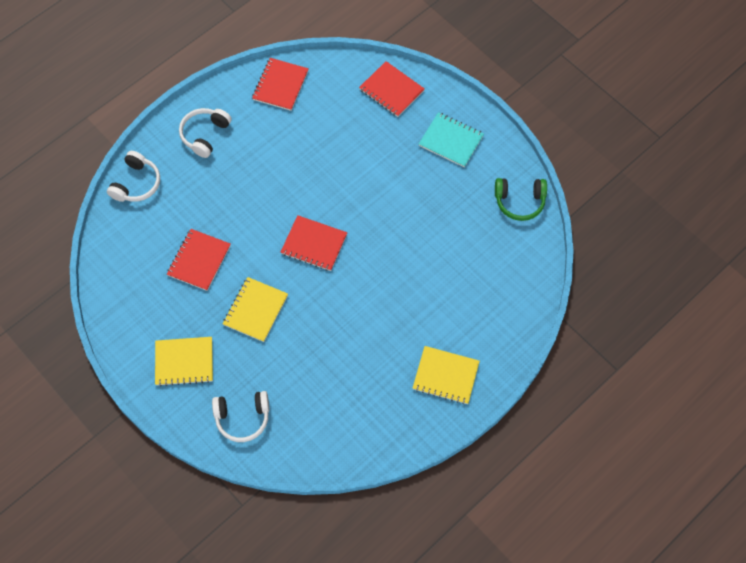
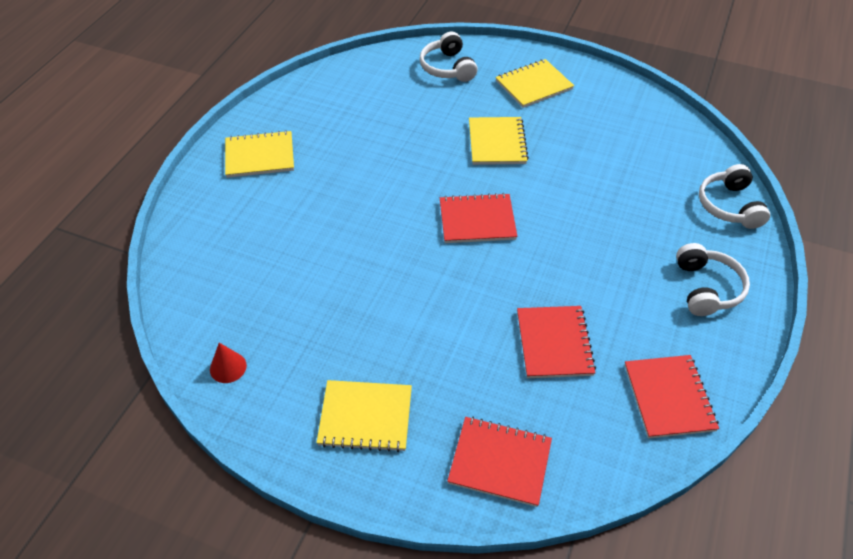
camera: 155 degrees right, 15 degrees down
red notebook [167,229,231,291] -> red notebook moved to [517,306,596,378]
white headphones [212,391,269,442] -> white headphones turned 75 degrees counterclockwise [420,32,478,82]
turquoise notebook [419,112,484,167] -> yellow notebook [316,380,412,452]
green headphones [495,178,547,221] -> red cone [210,343,247,383]

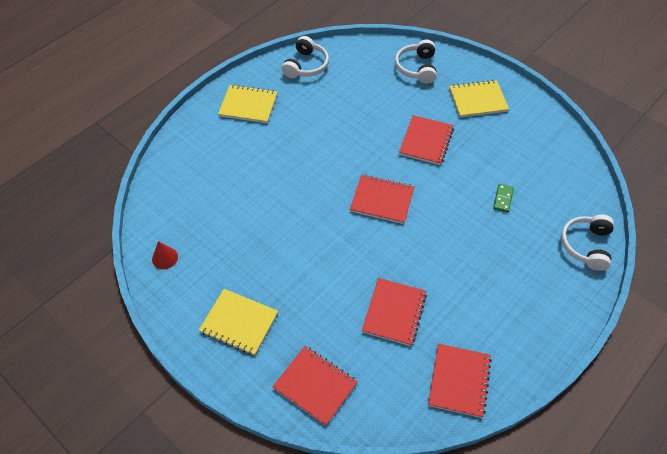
camera: 20 degrees right, 5 degrees up
yellow notebook [469,117,529,165] -> red notebook [399,115,454,165]
white headphones [676,243,750,316] -> white headphones moved to [282,36,329,78]
none -> green domino [493,184,514,212]

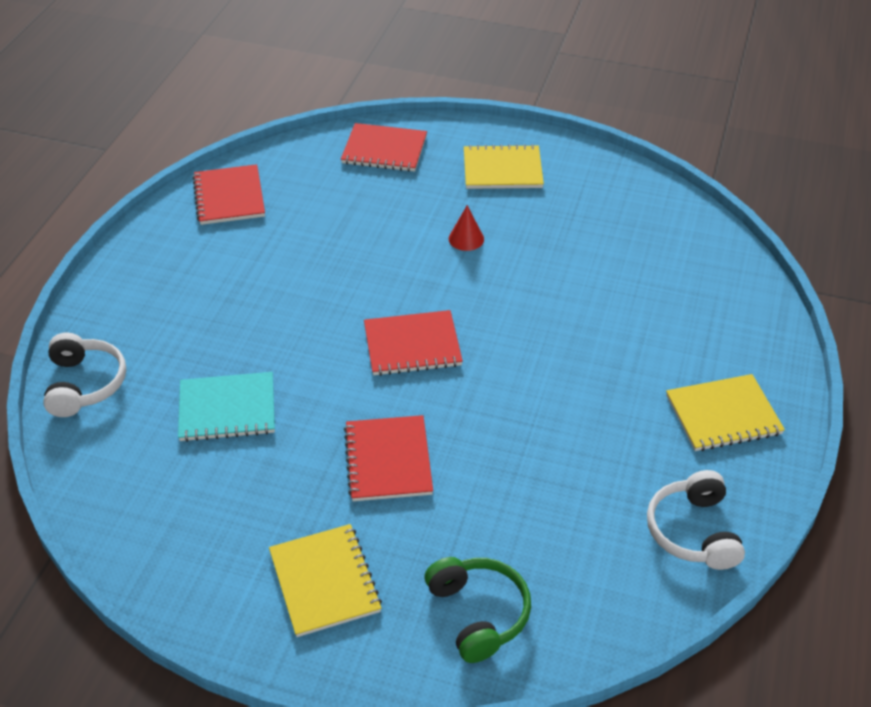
camera: 155 degrees right, 10 degrees down
red cone [152,241,178,269] -> red cone moved to [449,205,484,251]
red notebook [362,278,427,346] -> none
white headphones [395,40,437,84] -> green headphones [425,557,531,663]
yellow notebook [449,80,509,117] -> yellow notebook turned 75 degrees counterclockwise [269,524,382,637]
green domino [493,184,514,212] -> turquoise notebook [178,372,275,442]

